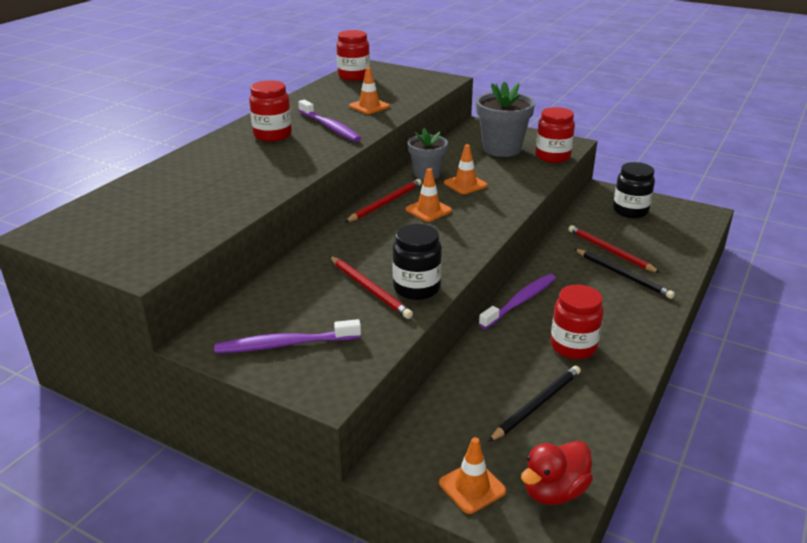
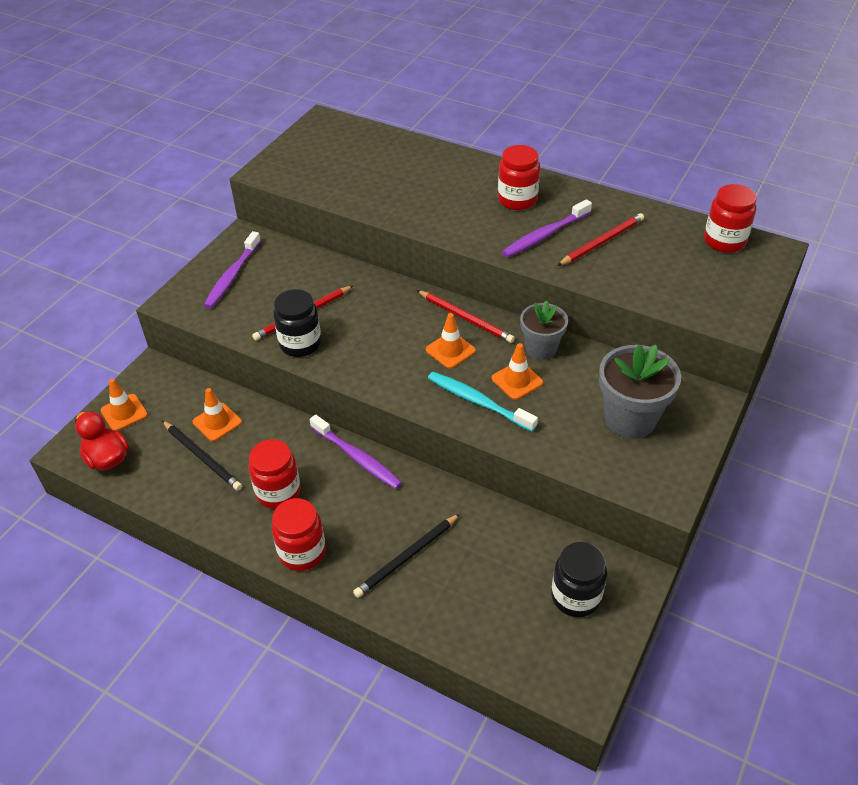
camera: 90 degrees right, 15 degrees up
purple toothbrush [214,319,361,353] -> purple toothbrush turned 150 degrees counterclockwise [204,231,261,309]
orange traffic cone [349,67,390,114] -> orange traffic cone moved to [193,388,242,441]
red jar [536,107,575,163] -> red jar moved to [272,498,326,571]
red pencil [569,225,660,273] -> red pencil moved to [557,213,644,266]
none -> turquoise toothbrush [428,372,538,432]

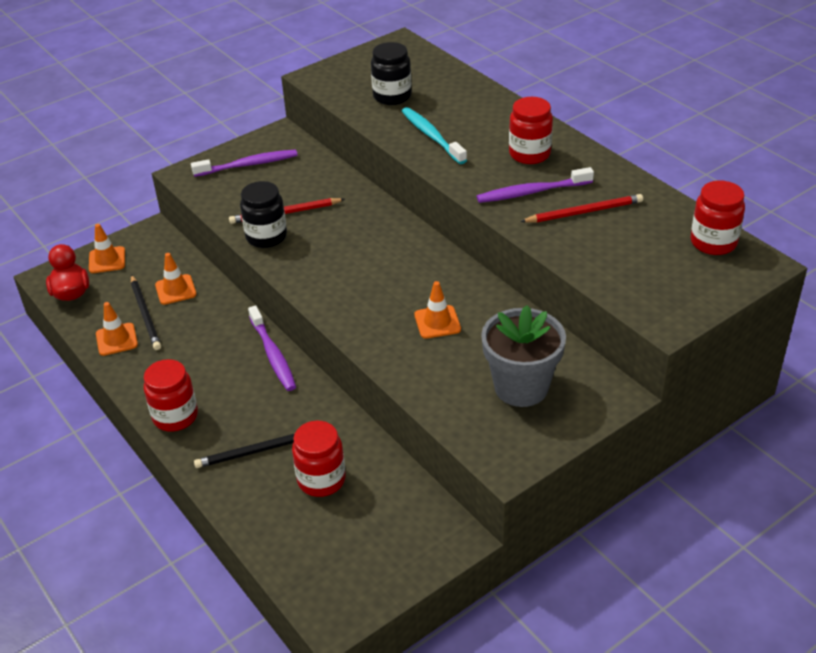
camera: 25 degrees right, 5 degrees down
purple toothbrush [204,231,261,309] -> purple toothbrush turned 150 degrees counterclockwise [191,149,298,177]
red jar [249,439,301,509] -> red jar moved to [292,421,346,497]
red pencil [417,290,515,343] -> none
orange traffic cone [426,313,476,369] -> orange traffic cone moved to [96,302,138,356]
turquoise toothbrush [428,372,538,432] -> turquoise toothbrush moved to [402,107,467,164]
grey flower pot [520,300,568,360] -> none
black jar [551,542,607,617] -> black jar moved to [371,42,411,105]

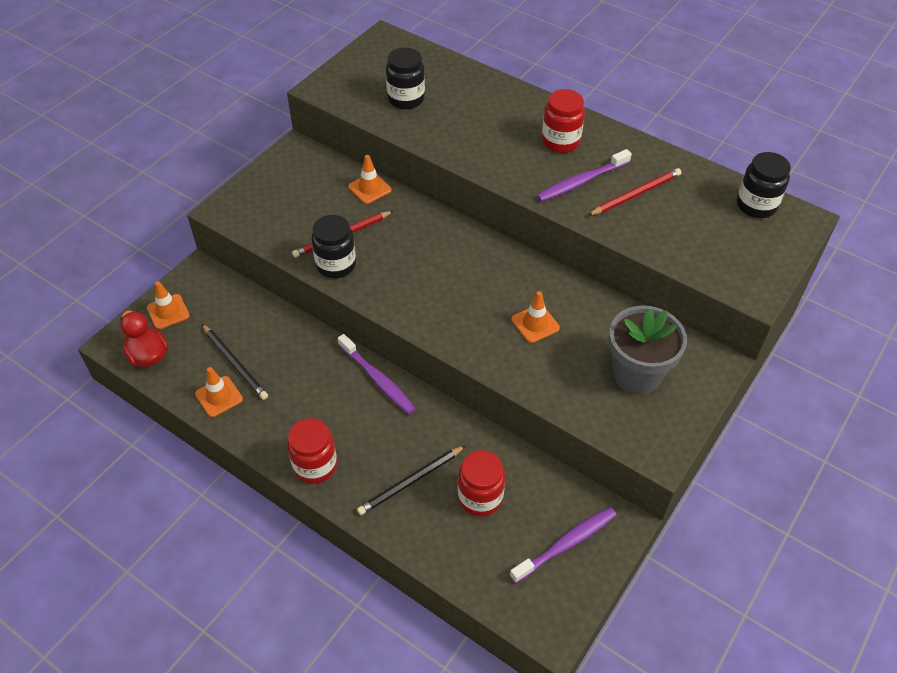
camera: 20 degrees left, 10 degrees up
orange traffic cone [155,253,196,305] -> orange traffic cone moved to [348,155,392,204]
purple toothbrush [191,149,298,177] -> purple toothbrush moved to [510,507,616,583]
turquoise toothbrush [402,107,467,164] -> none
red jar [691,181,745,255] -> black jar [737,152,791,218]

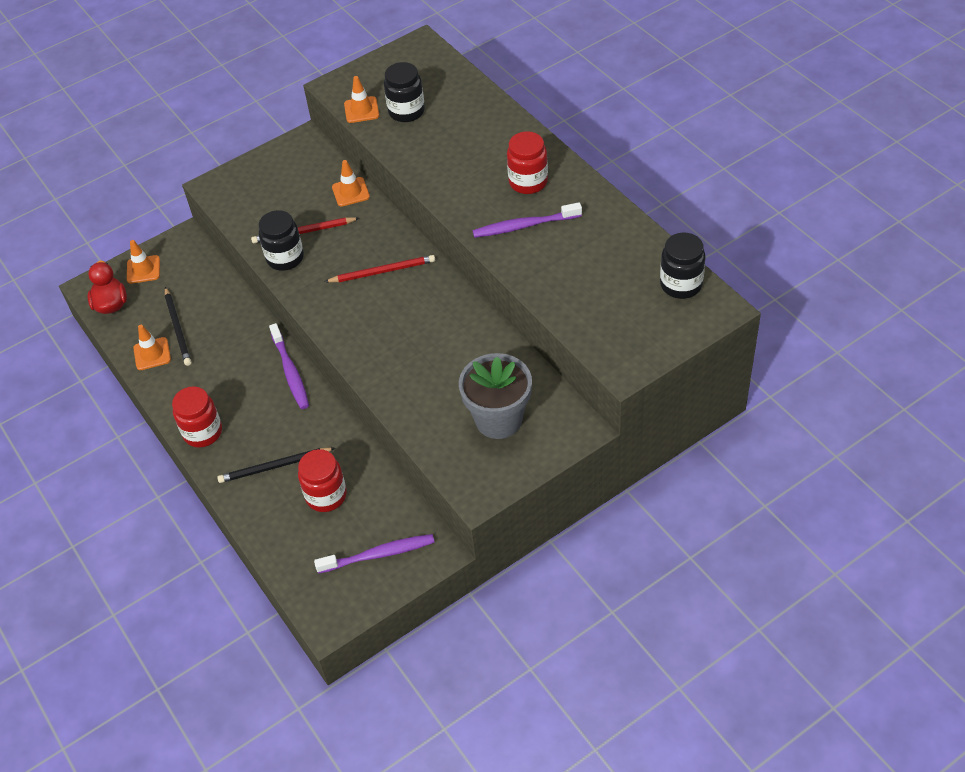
camera: 25 degrees right, 0 degrees up
orange traffic cone [511,291,560,343] -> orange traffic cone moved to [344,76,379,123]
red pencil [588,168,681,216] -> red pencil moved to [324,255,435,282]

